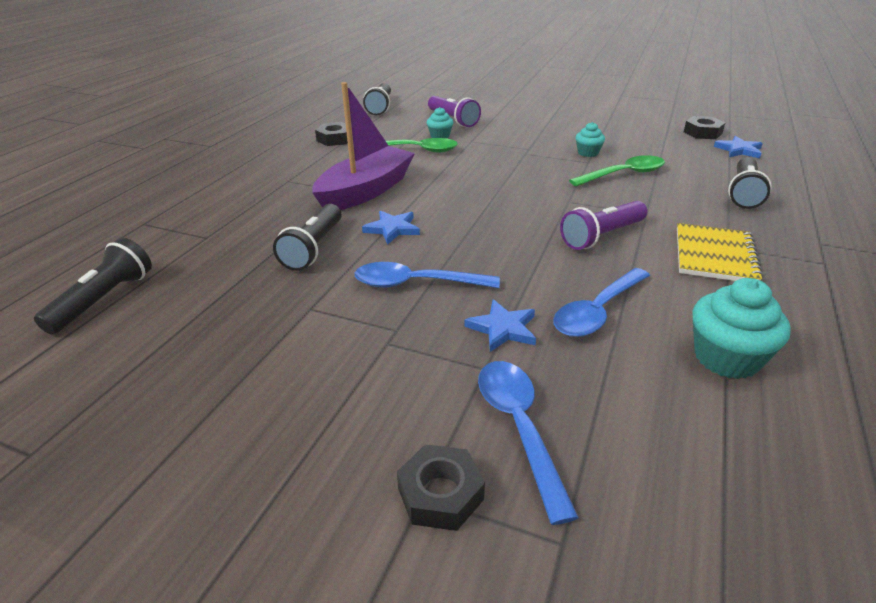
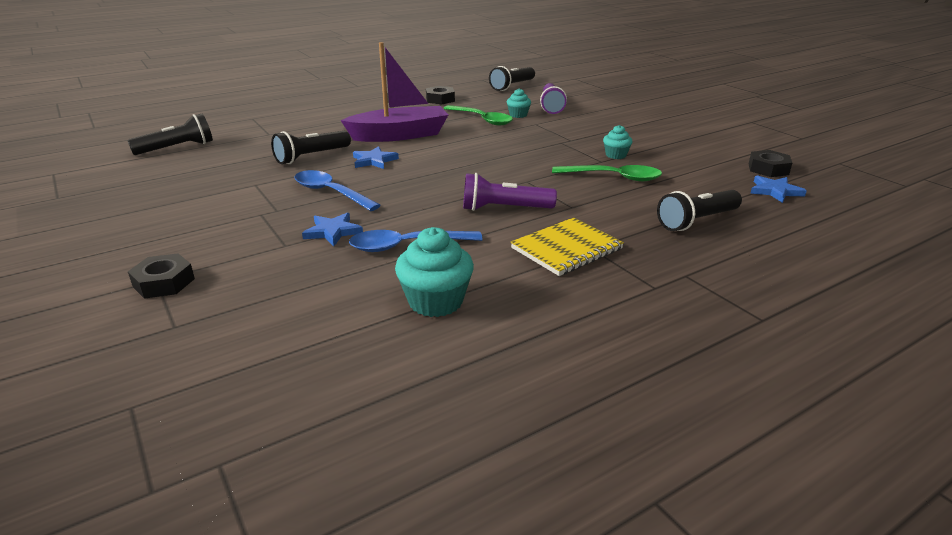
camera: 35 degrees right, 5 degrees down
blue spoon [478,361,579,525] -> none

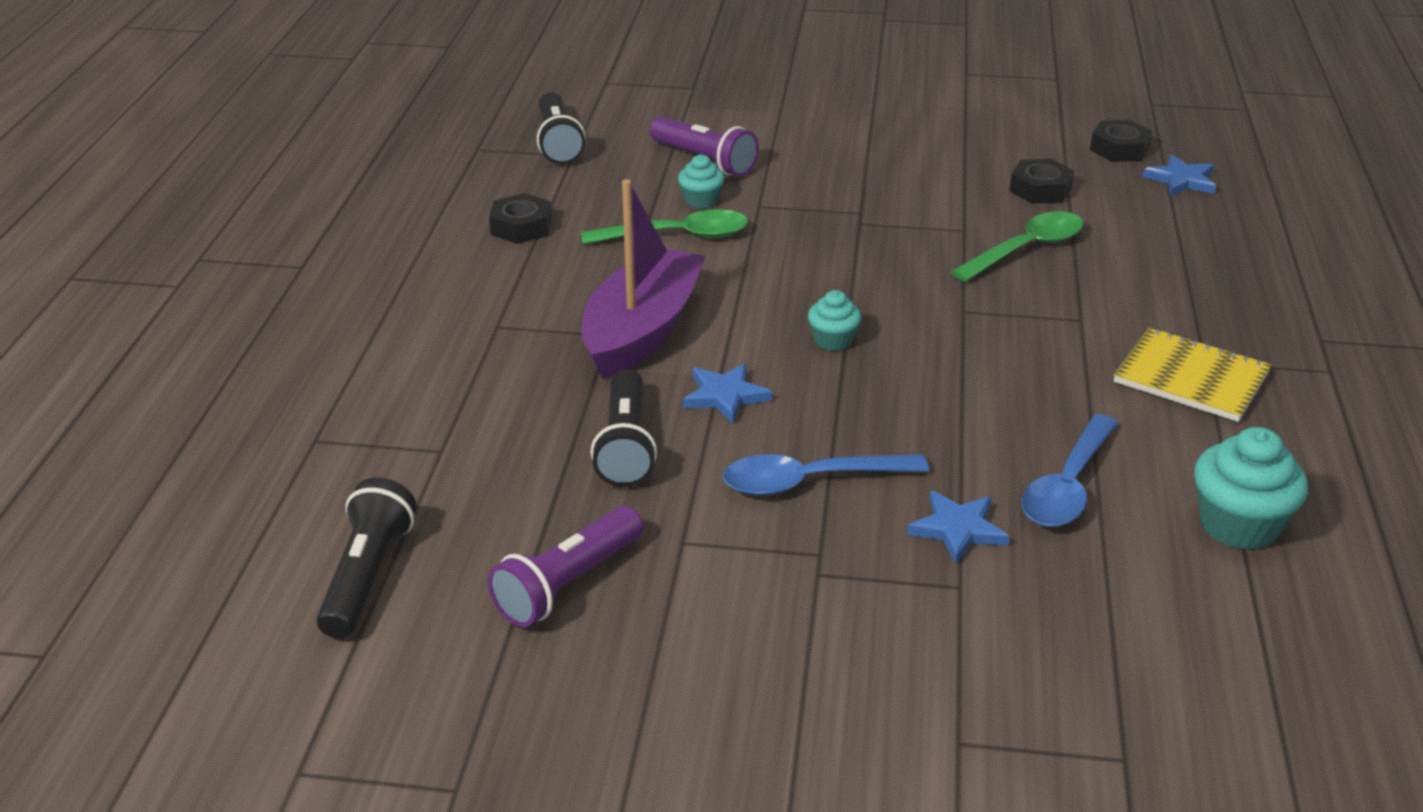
camera: 50 degrees left, 5 degrees up
black nut [128,253,195,299] -> black nut moved to [1009,159,1074,204]
purple flashlight [463,173,557,211] -> purple flashlight moved to [487,506,643,627]
yellow notebook [511,217,624,276] -> yellow notebook turned 60 degrees counterclockwise [1114,327,1272,422]
turquoise cupcake [603,125,633,159] -> turquoise cupcake moved to [808,290,862,351]
black flashlight [657,190,742,231] -> none

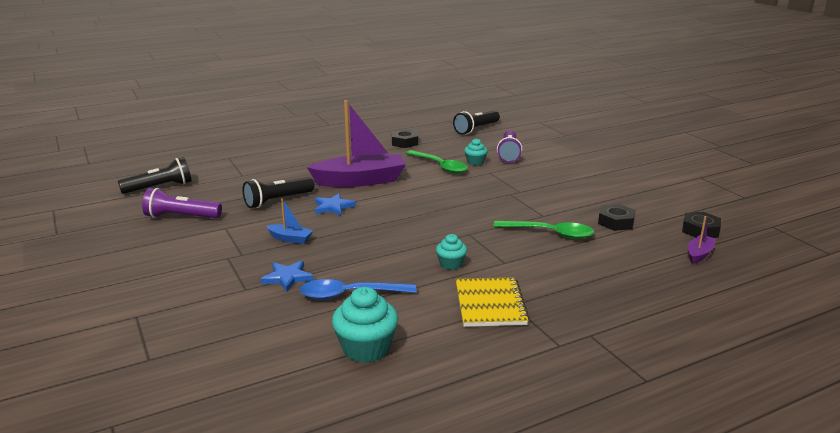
camera: 55 degrees right, 10 degrees down
blue spoon [723,454,929,496] -> blue boat [267,199,313,244]
turquoise cupcake [808,290,862,351] -> turquoise cupcake moved to [436,234,467,270]
blue star [1143,155,1216,196] -> purple boat [687,216,716,264]

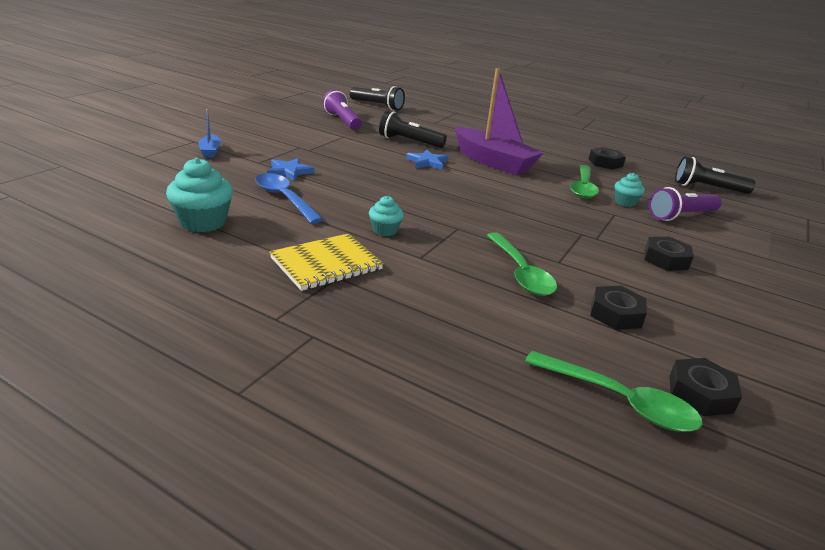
camera: 55 degrees right, 5 degrees up
blue boat [267,199,313,244] -> blue boat moved to [199,109,221,158]
purple boat [687,216,716,264] -> green spoon [525,351,702,432]
none -> black nut [644,237,694,271]

